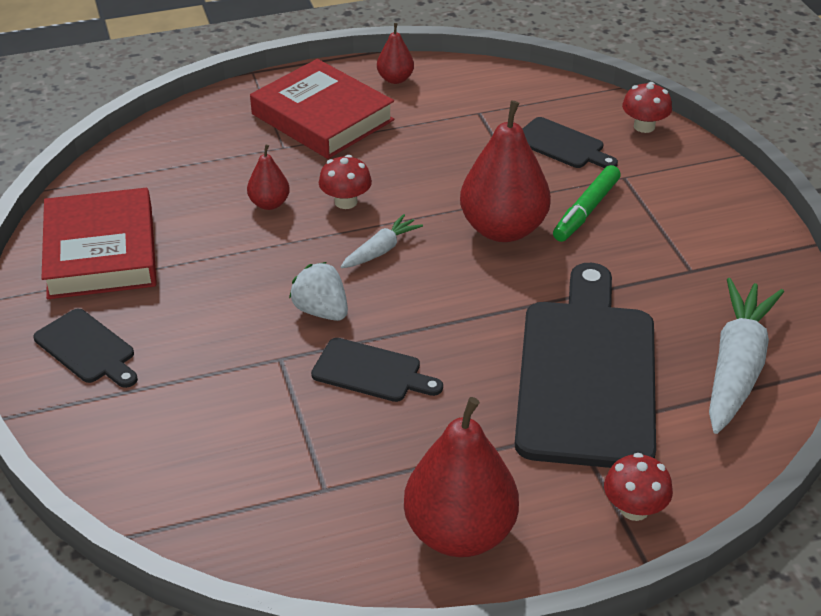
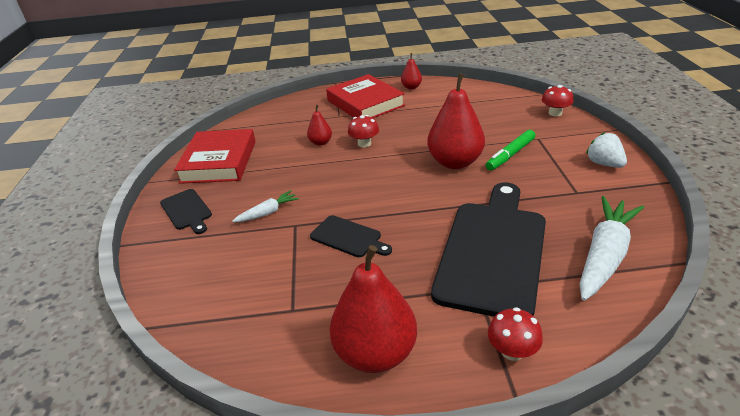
camera: 15 degrees right, 5 degrees down
white strawberry [289,262,348,321] -> white strawberry moved to [586,132,627,168]
white carrot [341,214,423,268] -> white carrot moved to [232,190,299,222]
black cutting board [523,117,618,168] -> none

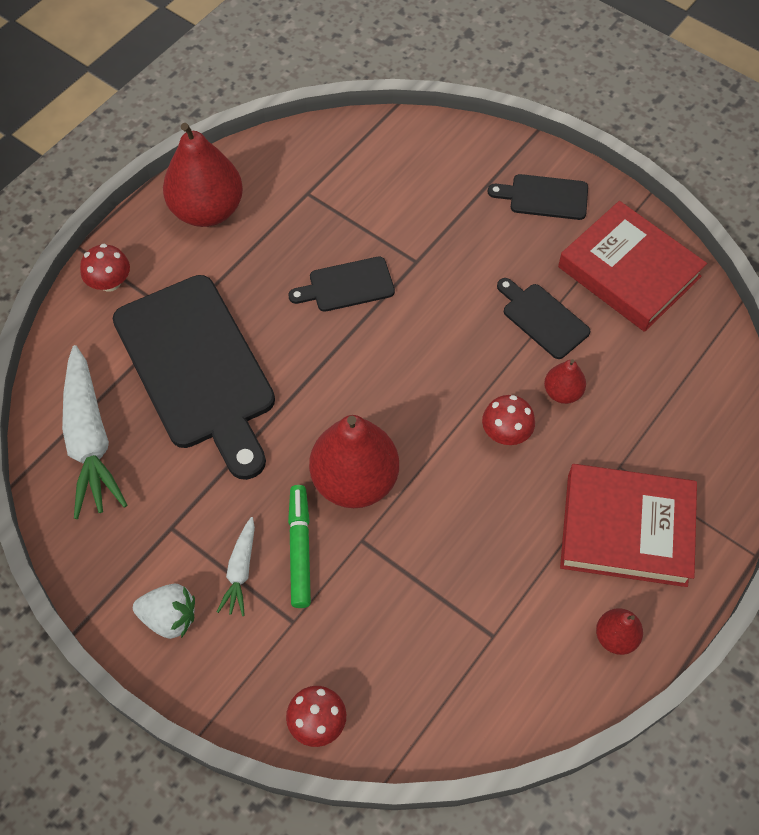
camera: 130 degrees right, 25 degrees up
white carrot [232,190,299,222] -> white carrot moved to [217,517,255,616]
none -> black cutting board [497,278,590,359]

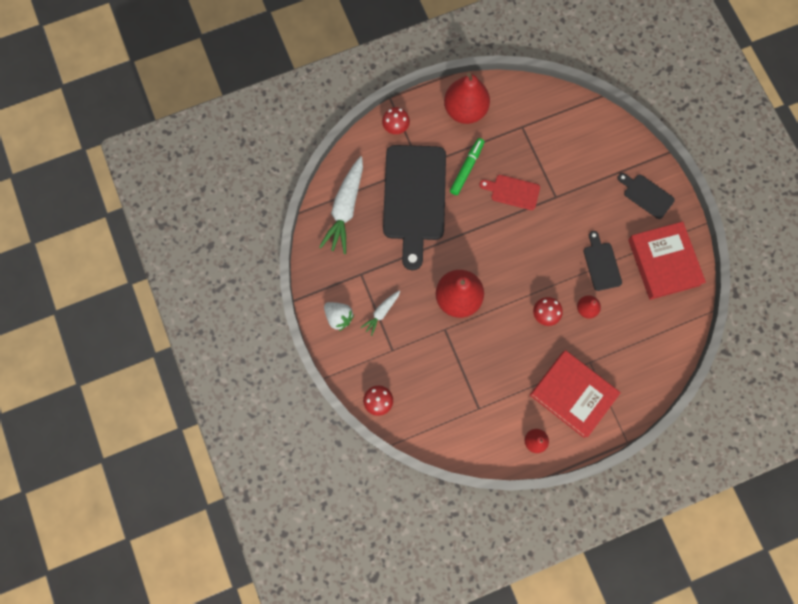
camera: 30 degrees right, 15 degrees up
green marker [288,485,311,608] -> green marker moved to [450,138,484,195]
black cutting board [289,257,395,312] -> red cutting board [479,175,540,210]

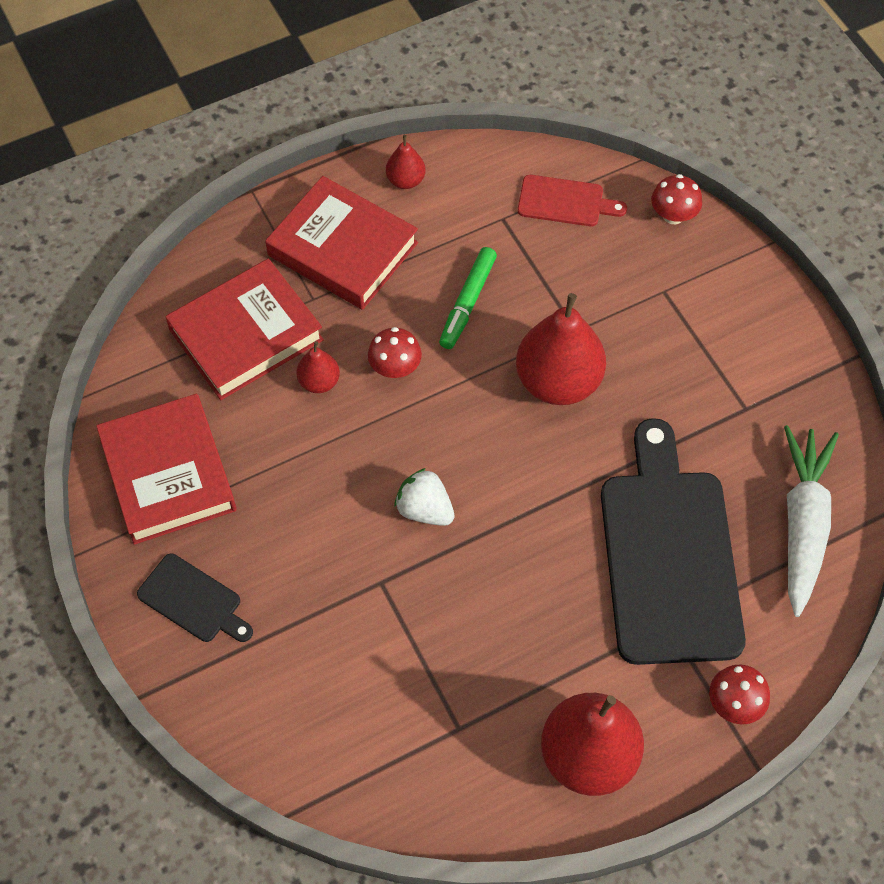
camera: 175 degrees right, 15 degrees down
white strawberry [324,302,354,331] -> white strawberry moved to [394,468,455,526]
white carrot [361,290,400,336] -> none
green marker [450,138,484,195] -> green marker moved to [439,247,497,349]
red cutting board [479,175,540,210] -> red cutting board moved to [518,175,627,226]
black cutting board [584,231,622,291] -> none
none -> red book [165,259,324,400]

